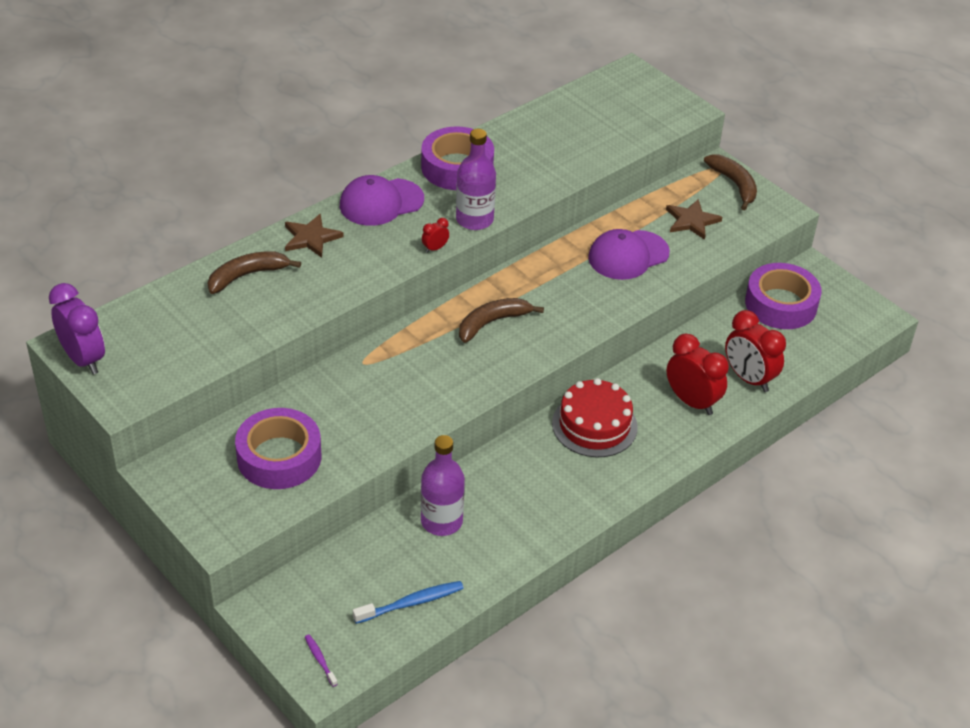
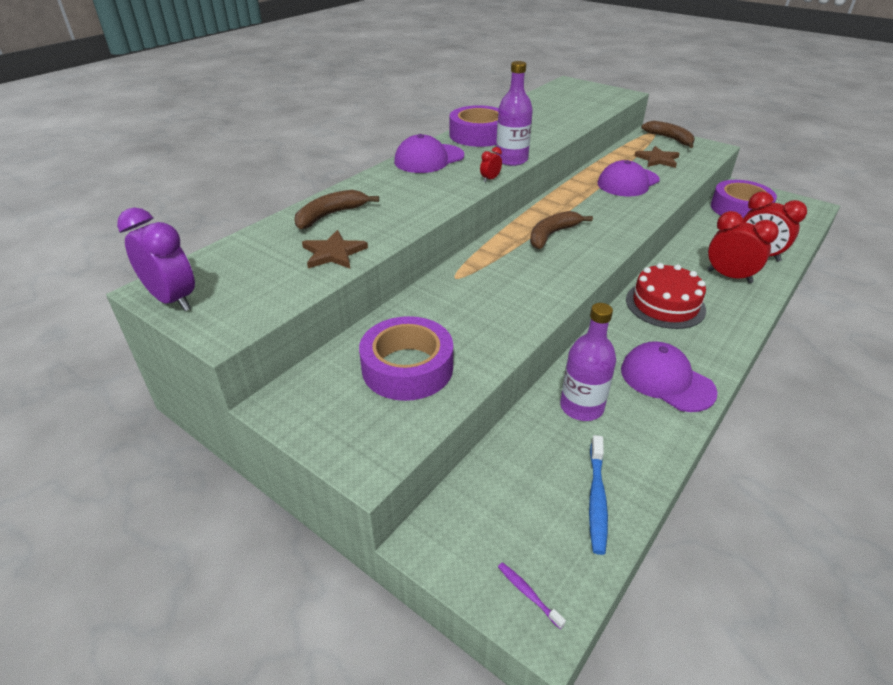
camera: 10 degrees left, 5 degrees down
brown star [285,214,344,258] -> brown star moved to [302,230,368,269]
blue toothbrush [353,581,464,624] -> blue toothbrush turned 135 degrees clockwise [589,435,608,555]
none -> purple cap [621,341,718,412]

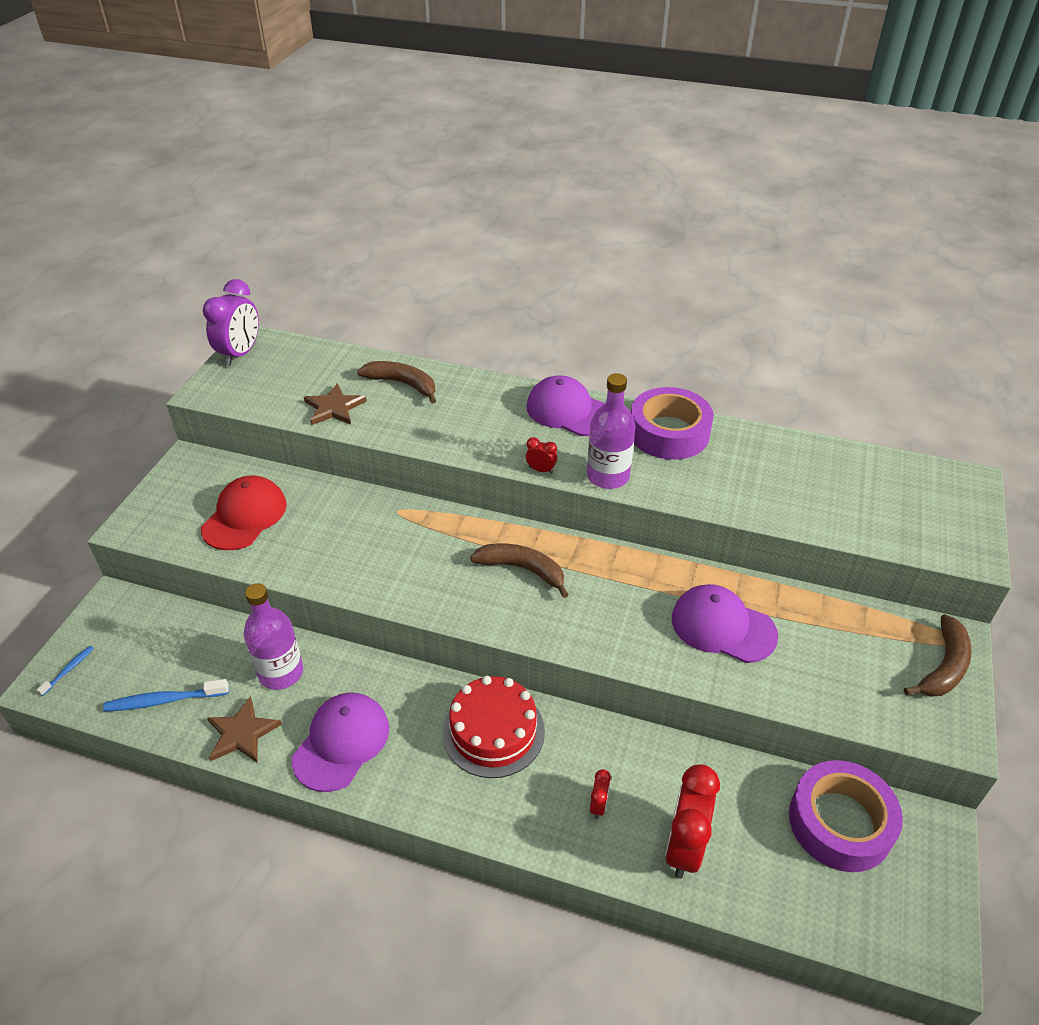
camera: 70 degrees right, 5 degrees up
purple tape [359,316,453,401] -> red cap [201,476,287,550]
purple toothbrush [498,562,566,629] -> blue toothbrush [37,646,94,696]
brown star [634,146,680,168] -> brown star moved to [207,696,282,763]
red clock [707,211,779,283] -> red clock [590,769,611,819], size x0.45

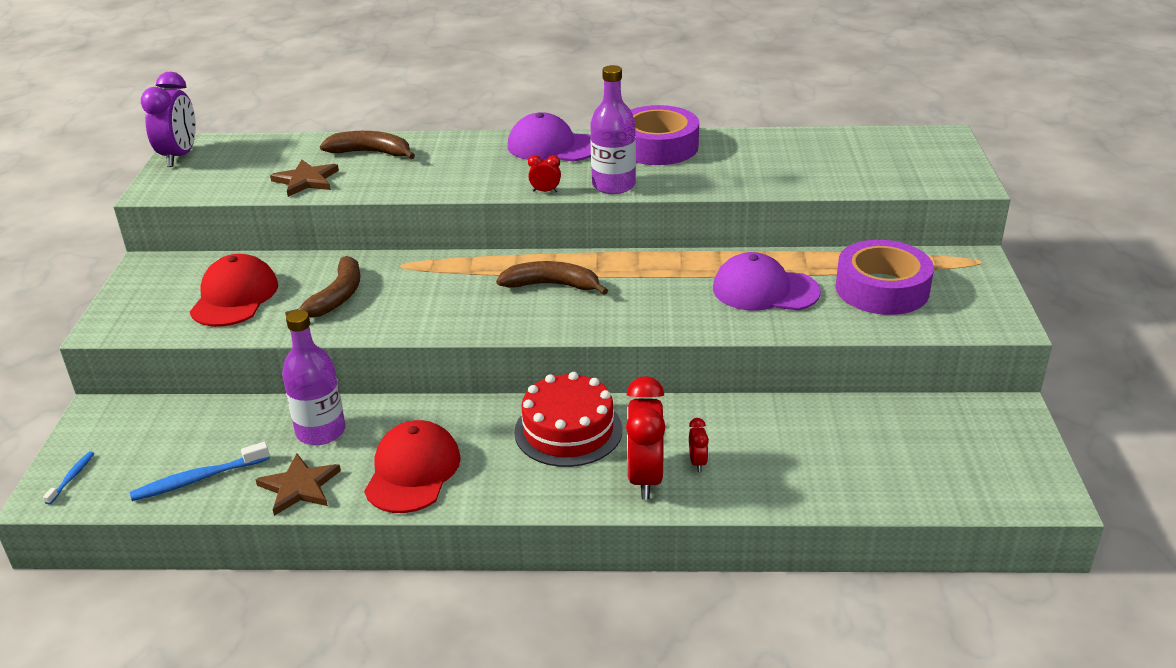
camera: 15 degrees left, 10 degrees down
purple cap [292,692,389,792] -> red cap [364,420,461,513]
red clock [665,764,720,879] -> red clock moved to [626,376,665,500]
purple tape [789,760,903,872] -> purple tape moved to [835,240,934,315]
brown banana [904,614,972,697] -> brown banana moved to [285,256,361,317]

